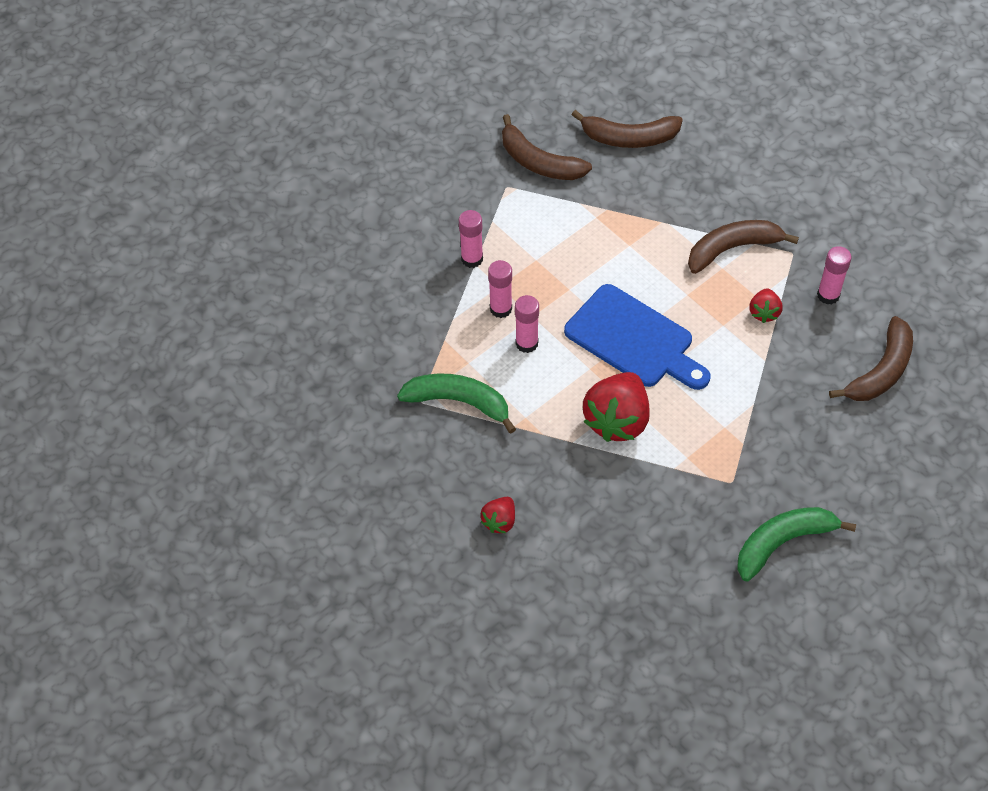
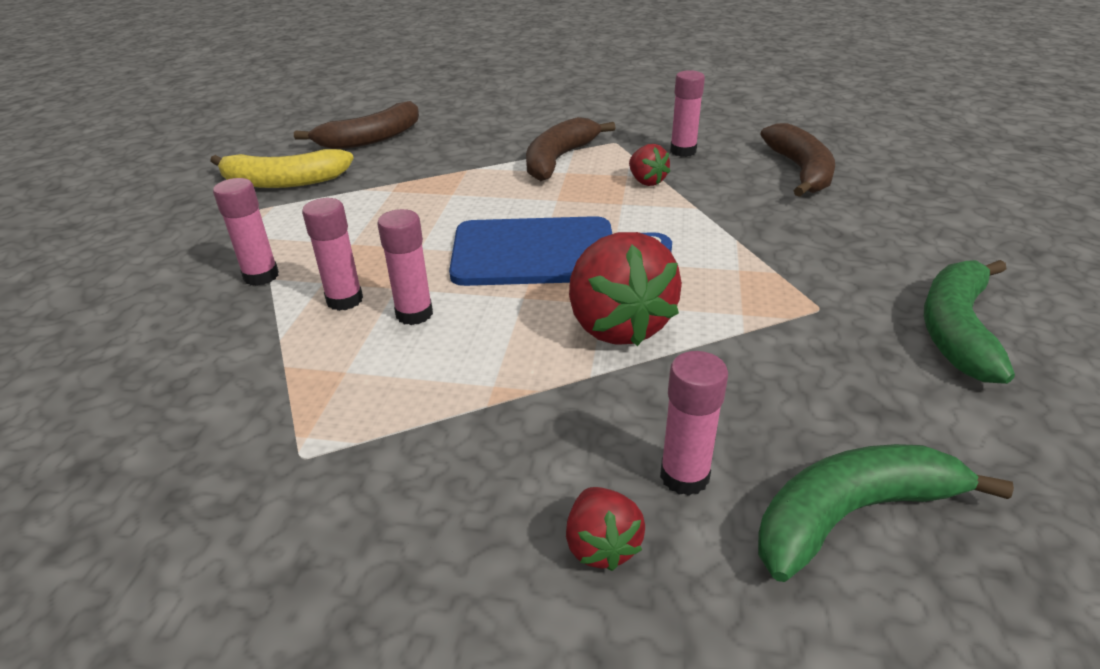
camera: 40 degrees left, 20 degrees down
green banana [397,374,516,433] -> green banana moved to [758,444,1014,582]
brown banana [502,114,592,180] -> yellow banana [210,149,353,188]
none -> pink glue stick [660,351,728,496]

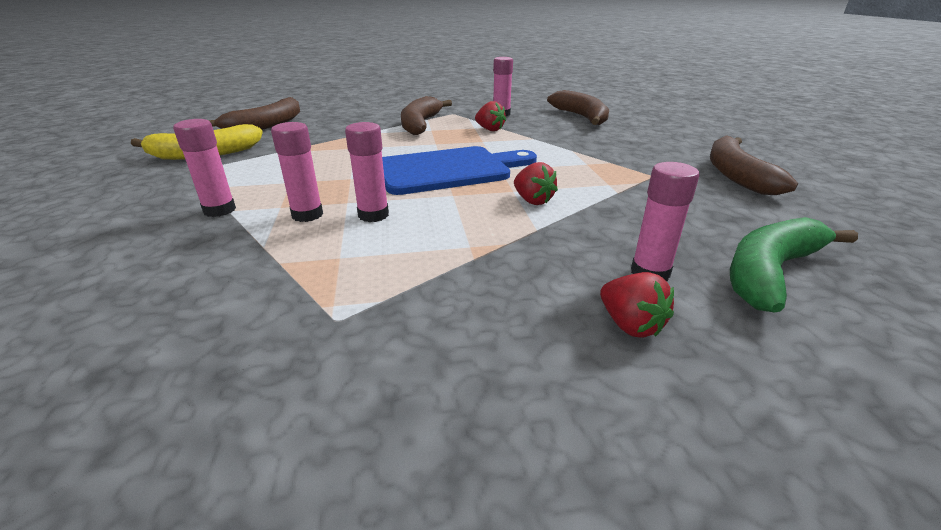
camera: 20 degrees left, 5 degrees down
red strawberry [569,232,682,346] -> red strawberry [514,162,558,205], size x0.51
green banana [924,260,1015,384] -> brown banana [710,135,798,195]

